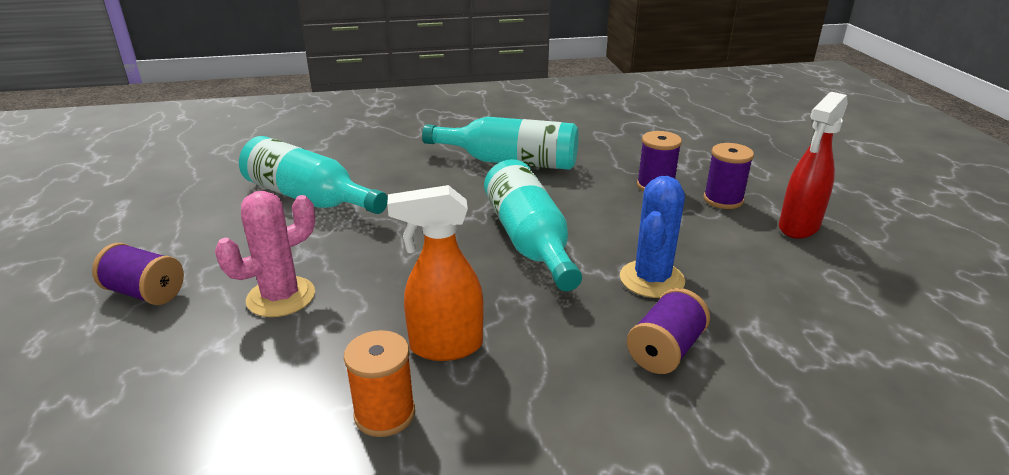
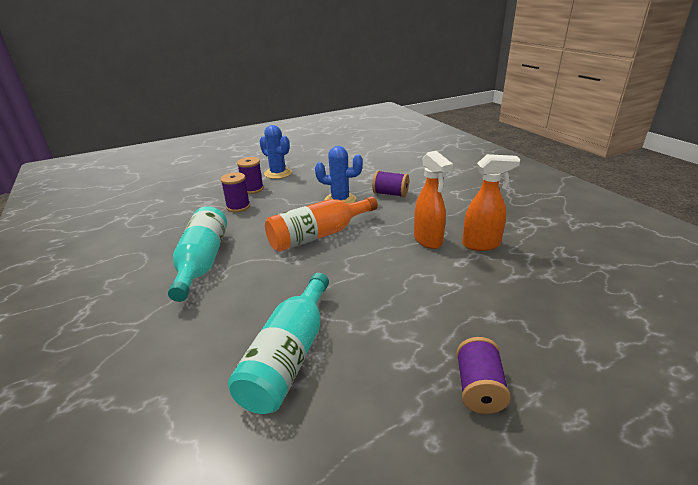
camera: 105 degrees left, 0 degrees up
pink cactus [215,191,315,317] -> none
orange spool [344,330,415,437] -> orange spray bottle [462,154,521,251]
turquoise bottle [484,159,582,291] -> orange bottle [265,196,378,252]
red spray bottle [779,92,848,239] -> blue cactus [260,125,292,179]

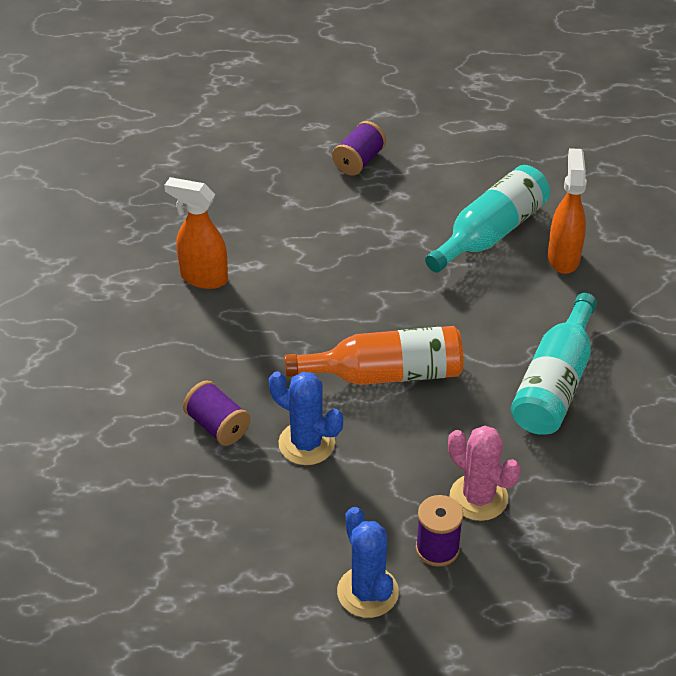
camera: 155 degrees left, 15 degrees up
purple spool [220,172,250,212] -> pink cactus [448,426,521,521]
orange spray bottle [414,151,453,249] -> orange spray bottle moved to [548,148,587,274]

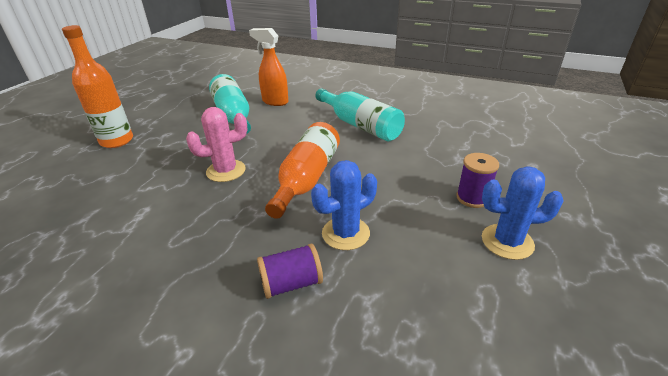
camera: 65 degrees left, 10 degrees down
orange spray bottle [164,177,228,289] -> none
purple spool [332,121,386,176] -> orange bottle [62,25,133,148]
pink cactus [448,426,521,521] -> pink cactus moved to [186,107,247,182]

